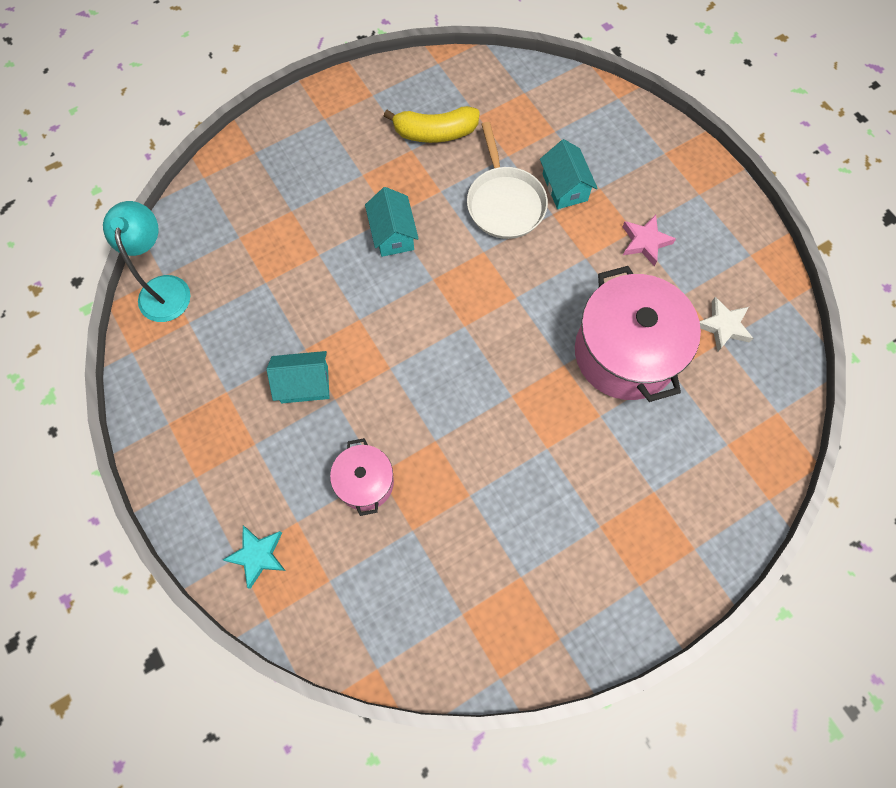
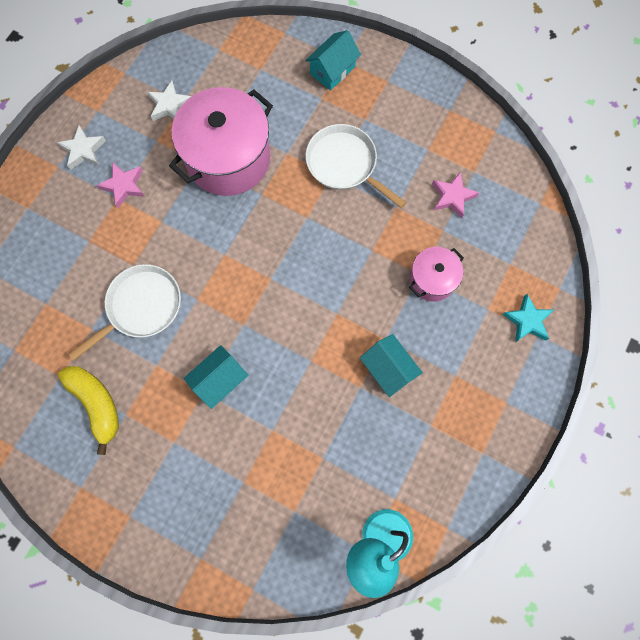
camera: 120 degrees left, 5 degrees up
turquoise house [540,139,598,209] -> turquoise house moved to [305,30,361,90]
none -> white star [57,125,106,170]
none -> white pan [305,124,406,208]
none -> pink star [432,171,479,218]

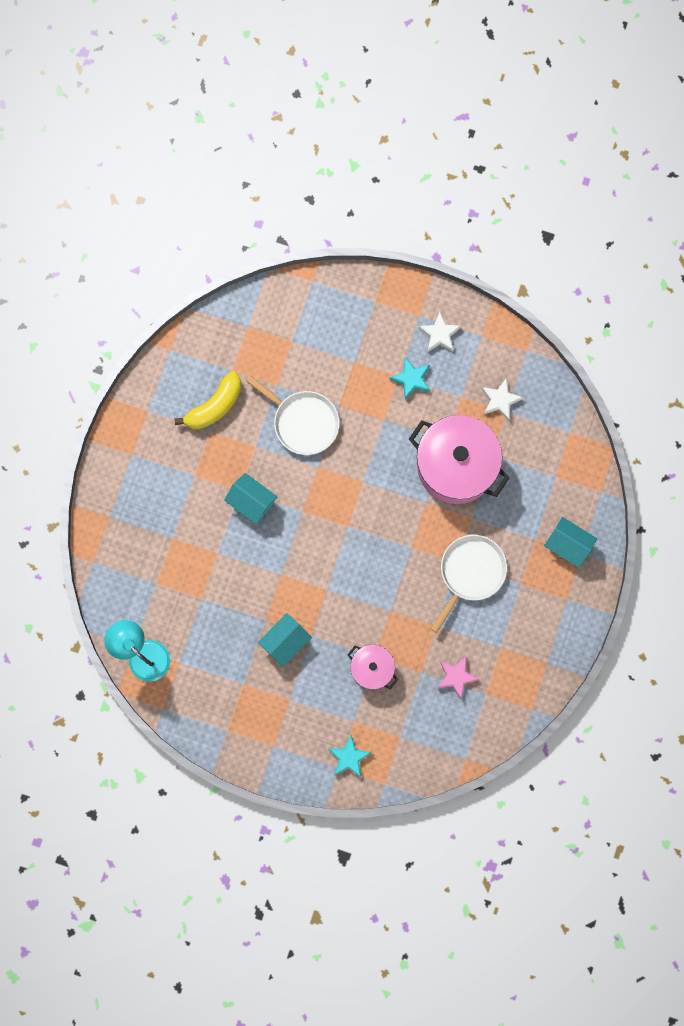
camera: 80 degrees right, 5 degrees up
pink star [97,162,145,208] -> turquoise star [389,357,430,400]

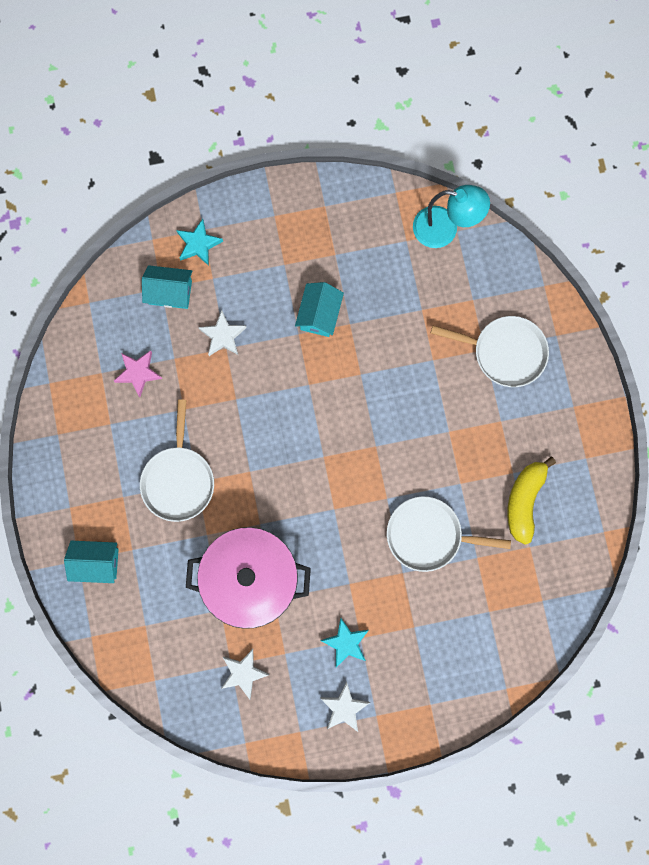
camera: 150 degrees right, 0 degrees up
turquoise house [224,473,277,525] -> turquoise house moved to [142,265,193,309]
pink pot [347,645,398,689] -> white star [198,310,247,356]
none -> white pan [431,316,549,387]

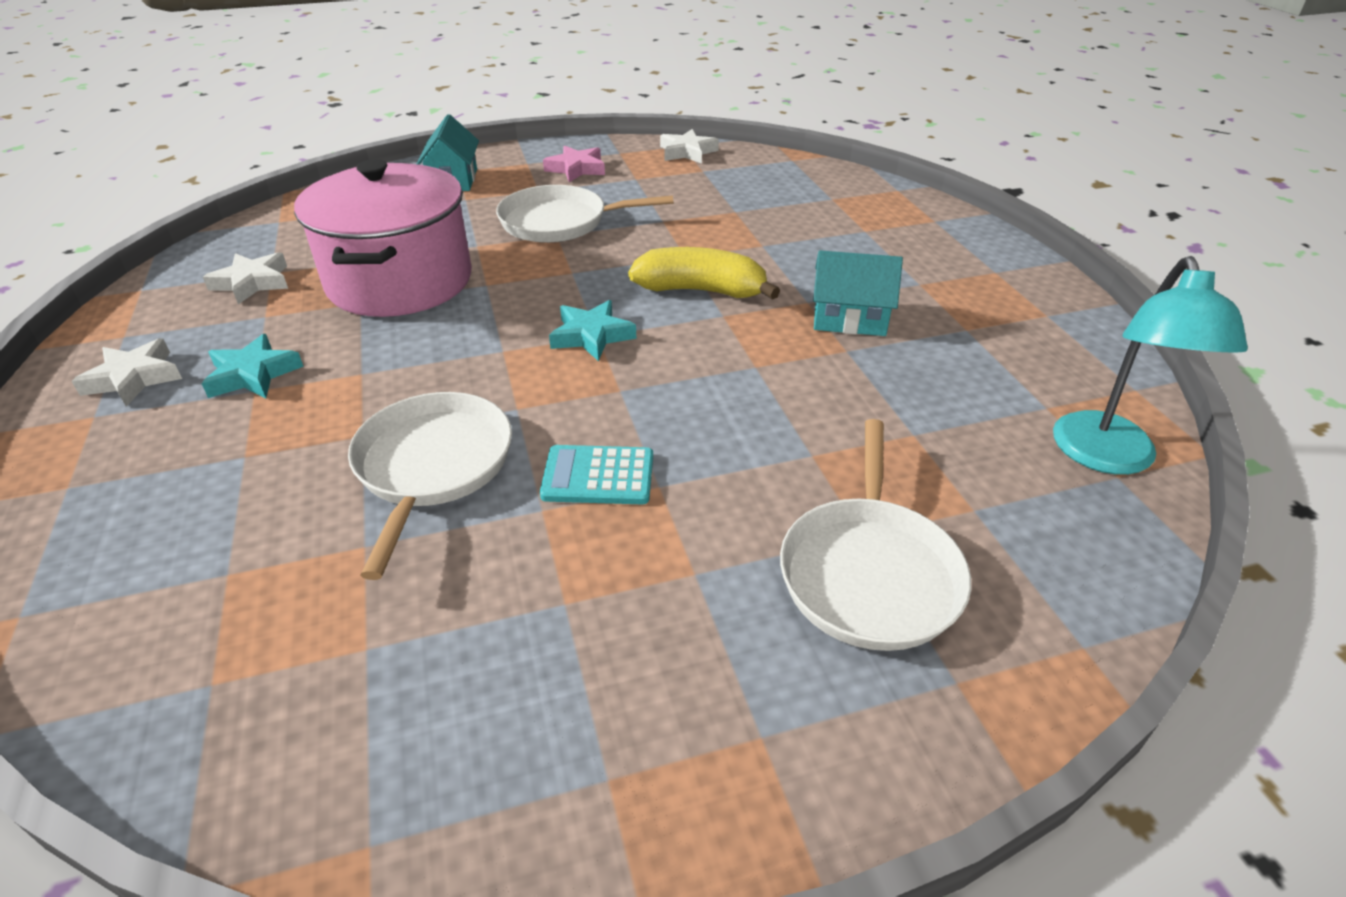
camera: 85 degrees right, 40 degrees down
pink star [114,350,163,397] -> pink star moved to [543,146,605,182]
turquoise house [142,265,193,309] -> none
turquoise star [176,219,223,266] -> turquoise star moved to [549,300,636,361]
white star [198,310,247,356] -> white star moved to [660,129,719,164]
yellow banana [507,457,556,545] -> yellow banana moved to [628,247,780,300]
none -> turquoise calculator [540,445,653,504]

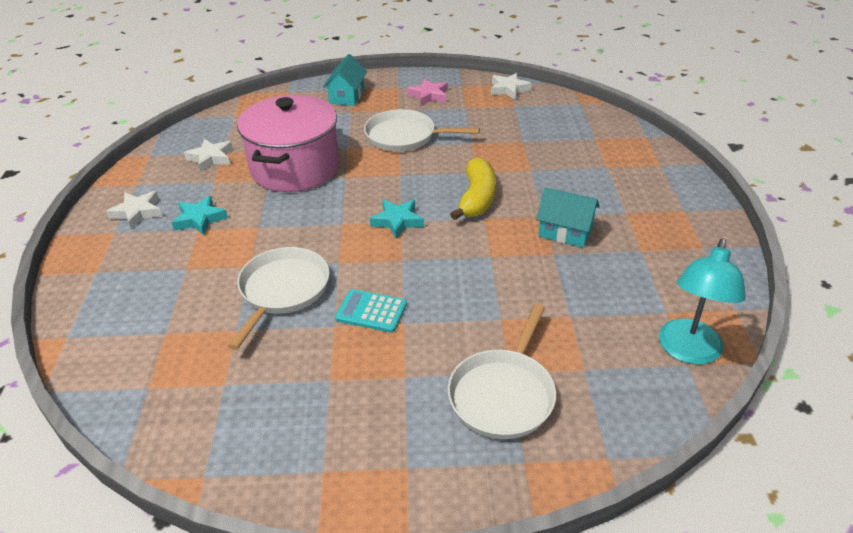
camera: 15 degrees right, 0 degrees up
yellow banana [628,247,780,300] -> yellow banana turned 75 degrees clockwise [450,157,496,220]

